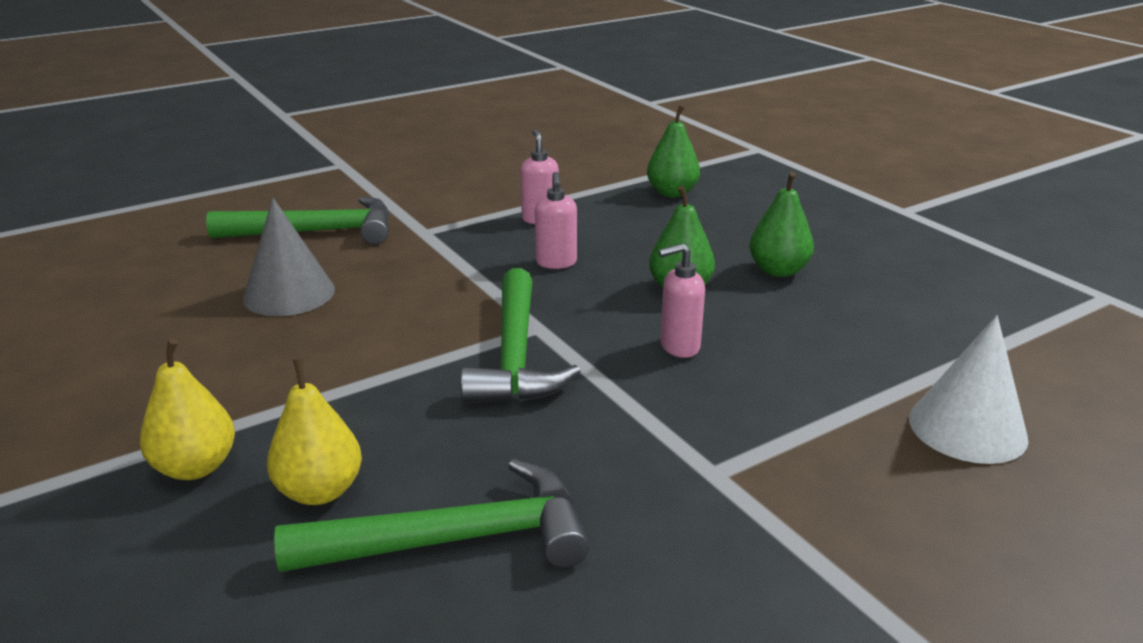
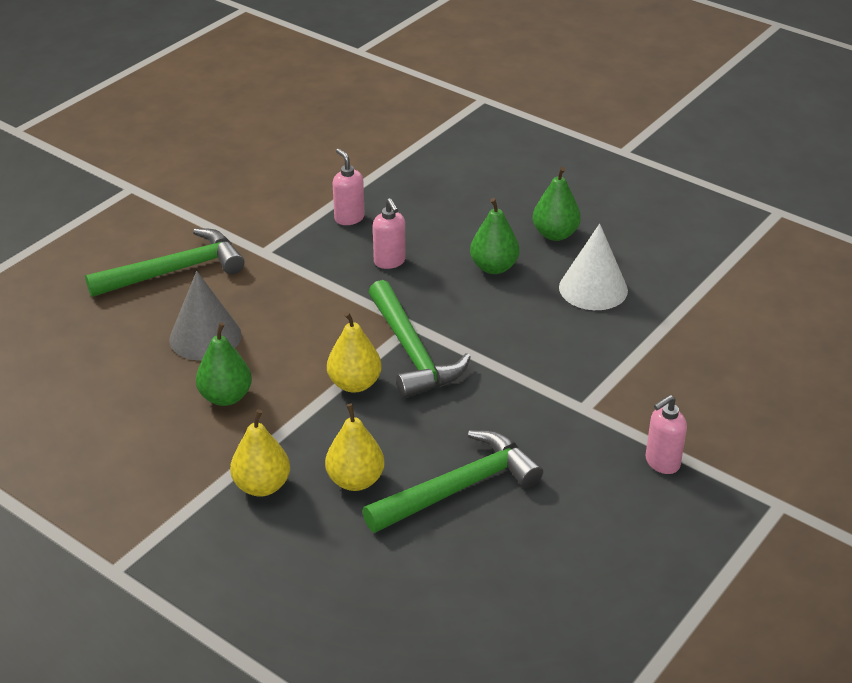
camera: 20 degrees left, 10 degrees up
green pear [647,105,700,197] -> green pear moved to [196,322,252,406]
pink soap dispenser [659,243,705,358] -> pink soap dispenser moved to [645,395,687,474]
white cone [909,315,1029,464] -> white cone moved to [559,224,628,310]
none -> yellow pear [327,312,382,393]

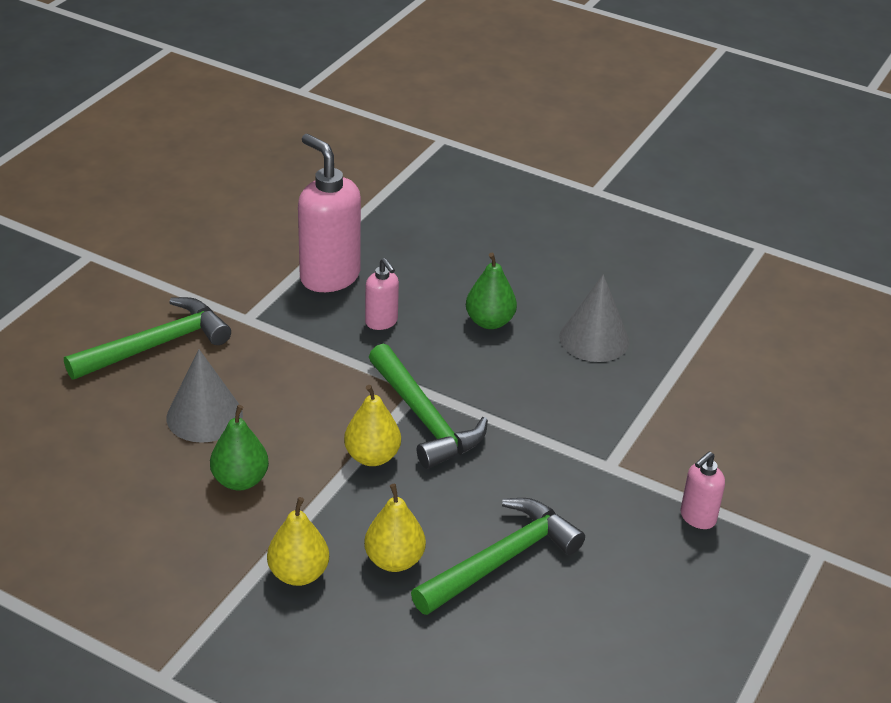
camera: 10 degrees left, 0 degrees up
pink soap dispenser [333,149,365,225] -> pink soap dispenser [298,134,361,292], size x1.96
green pear [532,167,581,241] -> none
white cone [559,224,628,310] -> grey cone [559,274,629,362]

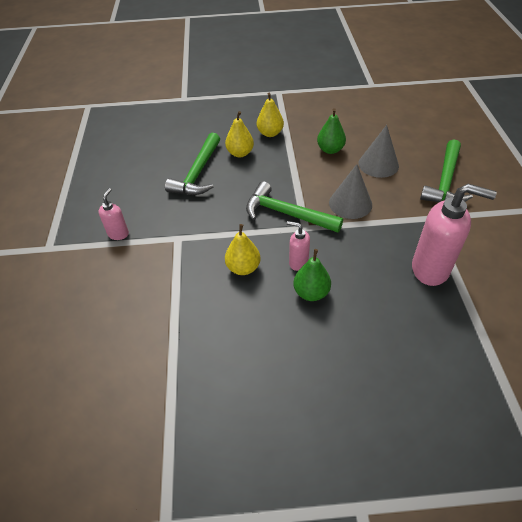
camera: 150 degrees right, 10 degrees up
yellow pear [344,385,401,466] -> yellow pear moved to [225,224,261,275]
pink soap dispenser [365,258,399,330] -> pink soap dispenser moved to [287,221,310,271]
grey cone [559,274,629,362] -> grey cone moved to [329,164,372,219]

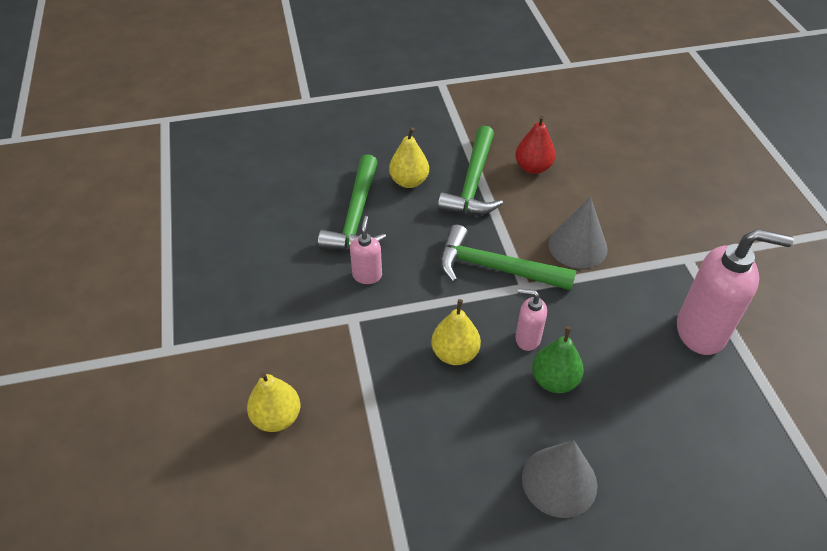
camera: 10 degrees left, 0 degrees up
pink soap dispenser [98,188,129,240] -> pink soap dispenser moved to [350,216,382,284]
yellow pear [257,92,284,137] -> yellow pear moved to [247,372,300,432]
green pear [317,108,346,154] -> red pear [515,115,555,174]
grey cone [359,125,399,178] -> grey cone moved to [522,440,597,518]
green hammer [420,139,473,202] -> green hammer moved to [438,125,503,215]

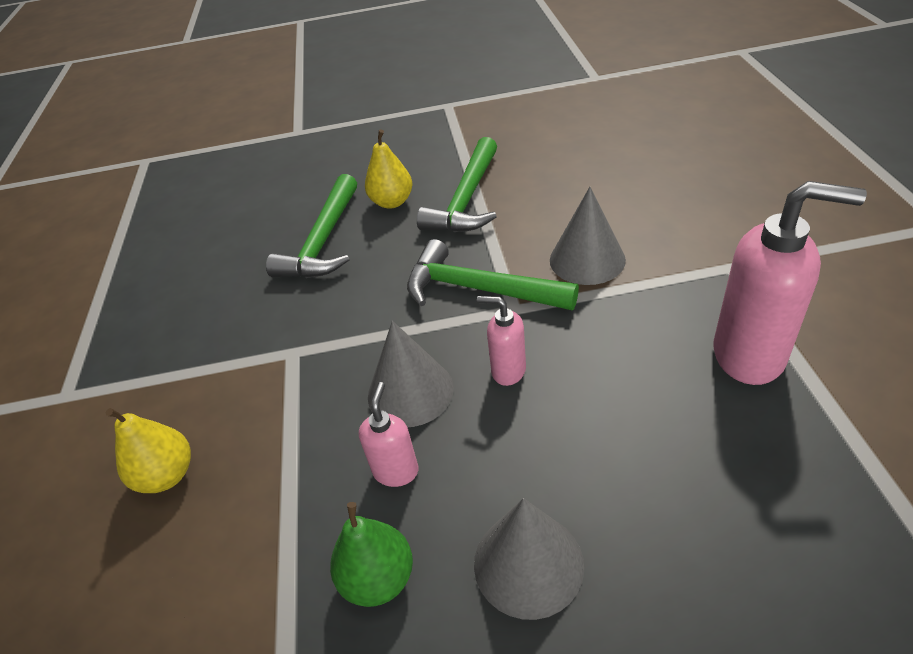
camera: 10 degrees right, 5 degrees down
pink soap dispenser [350,216,382,284] -> pink soap dispenser moved to [359,382,419,487]
yellow pear [431,299,481,365] -> grey cone [368,321,454,427]
red pear [515,115,555,174] -> none
green pear [532,327,584,393] -> green pear moved to [330,502,413,607]

